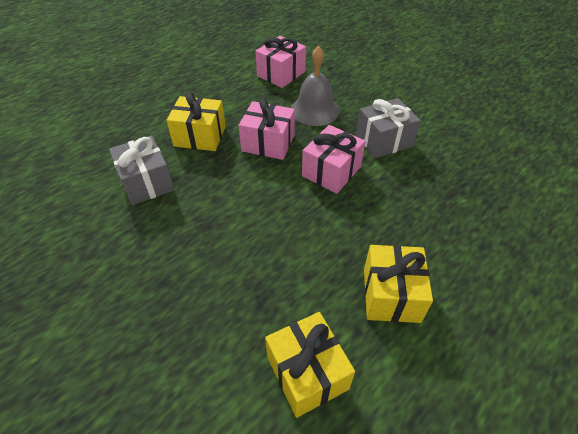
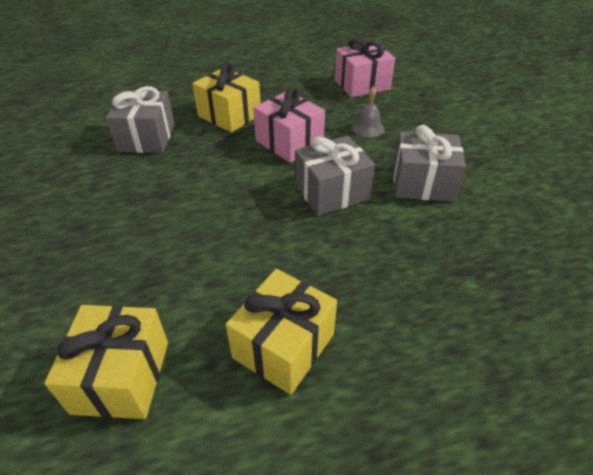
camera: 30 degrees right, 5 degrees down
grey bell [291,46,340,126] -> grey bell [352,86,384,137], size x0.54
pink gift [302,125,366,194] -> grey gift [295,136,375,216]

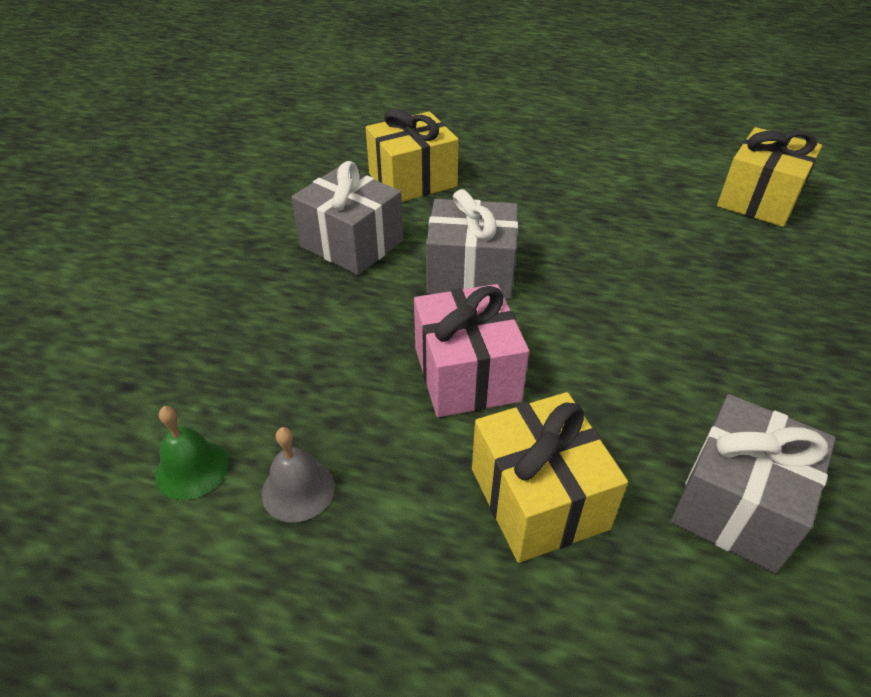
camera: 150 degrees left, 0 degrees up
yellow gift [226,269,337,395] -> yellow gift moved to [366,108,459,202]
pink gift [335,37,395,98] -> green bell [155,406,228,500]
grey bell [352,86,384,137] -> grey bell moved to [262,427,335,522]

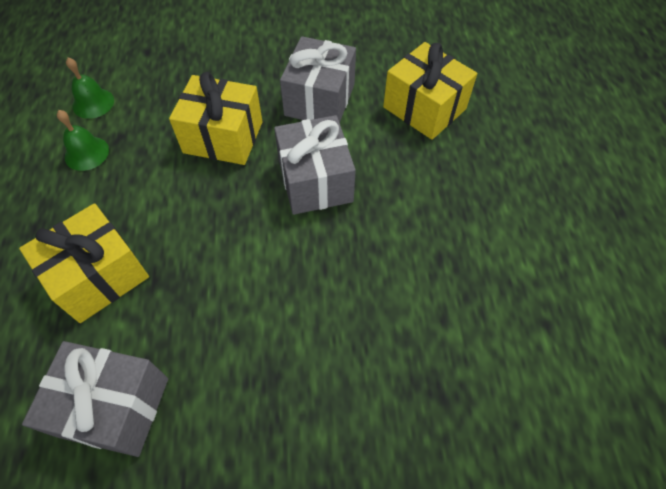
camera: 70 degrees right, 15 degrees up
grey bell [262,427,335,522] -> green bell [57,110,109,171]
pink gift [414,284,529,417] -> none
yellow gift [717,127,822,227] -> yellow gift moved to [169,72,263,165]

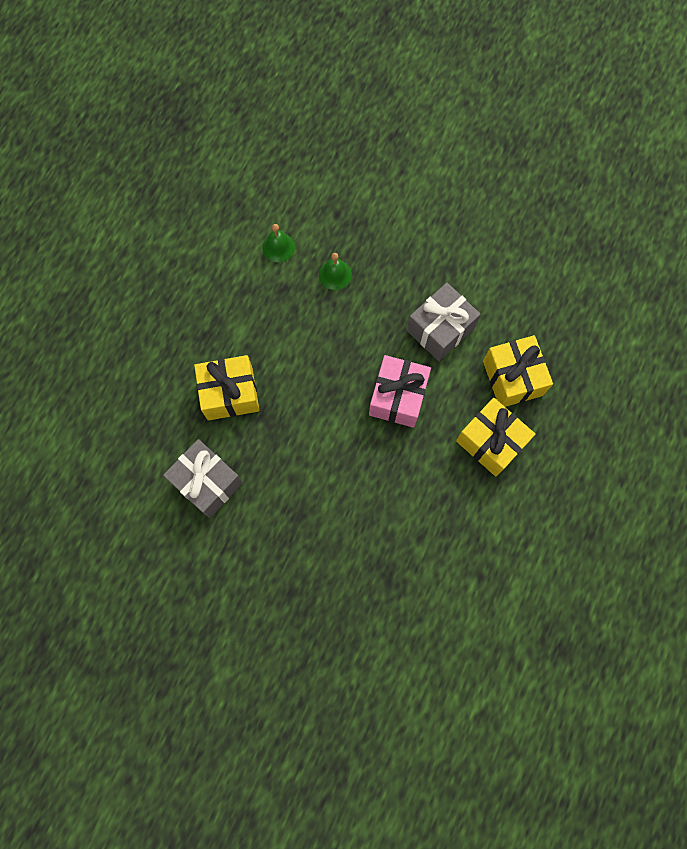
camera: 30 degrees right, 15 degrees up
green bell [57,110,109,171] -> green bell moved to [319,253,352,290]
yellow gift [169,72,263,165] -> yellow gift moved to [456,398,535,476]
grey gift [274,115,356,215] -> pink gift [369,355,431,428]

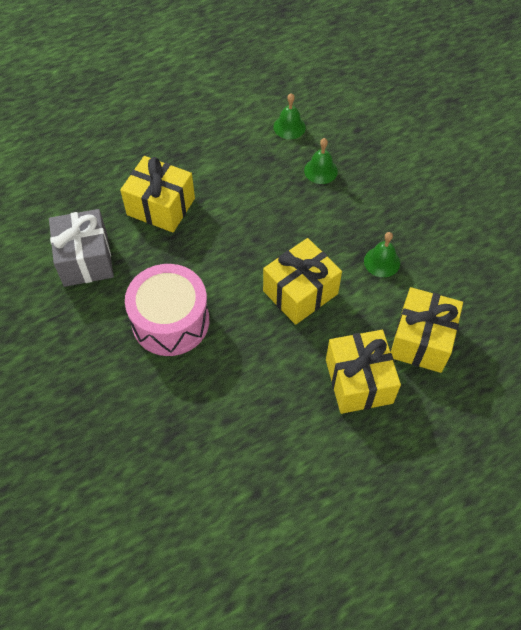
camera: 35 degrees right, 15 degrees down
pink gift [369,355,431,428] -> yellow gift [263,238,342,325]
grey gift [407,283,481,361] -> green bell [364,232,400,277]
none -> pink drum [125,264,209,356]

